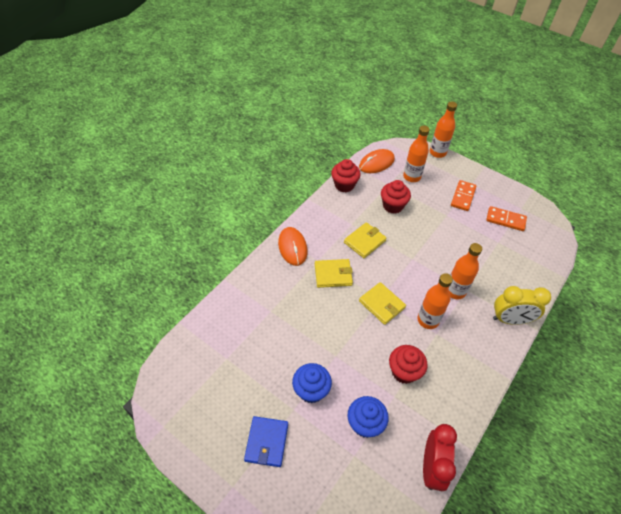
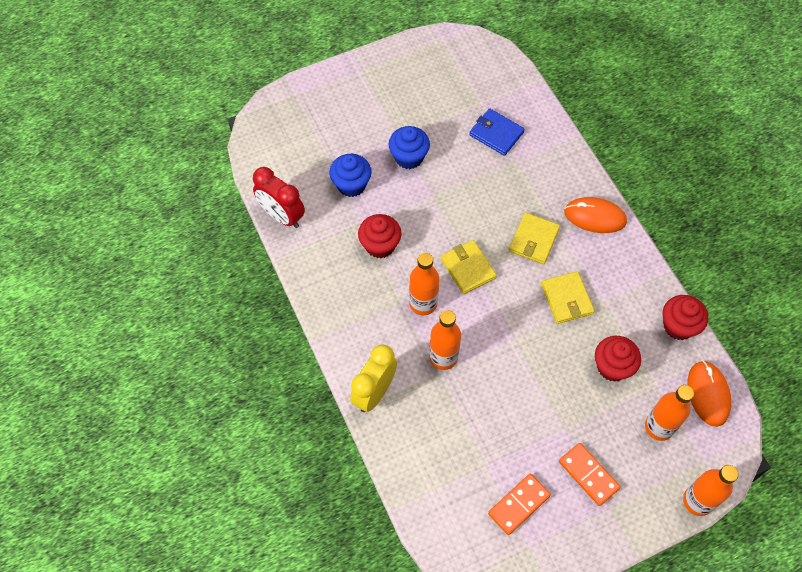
camera: 120 degrees right, 10 degrees up
blue wallet [244,416,288,467] -> blue wallet moved to [469,108,525,156]
yellow wallet [359,282,406,325] -> yellow wallet turned 75 degrees clockwise [441,240,497,294]

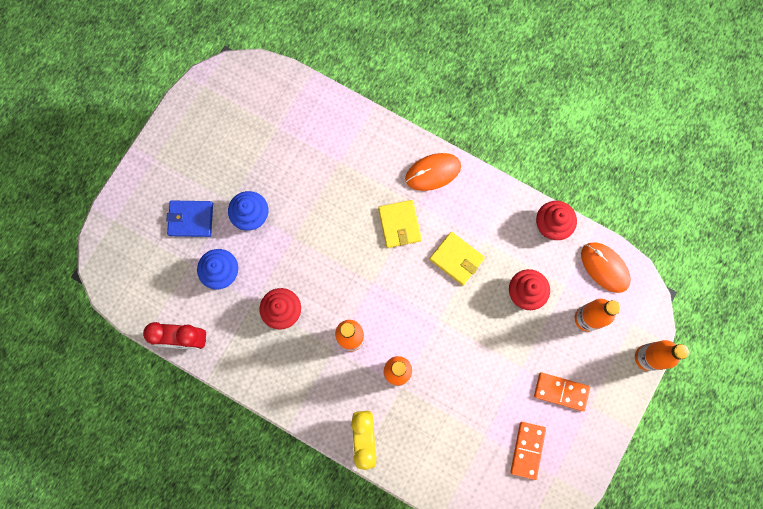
camera: 35 degrees left, 15 degrees up
yellow wallet [441,240,497,294] -> none
blue wallet [469,108,525,156] -> blue wallet moved to [166,200,213,237]

